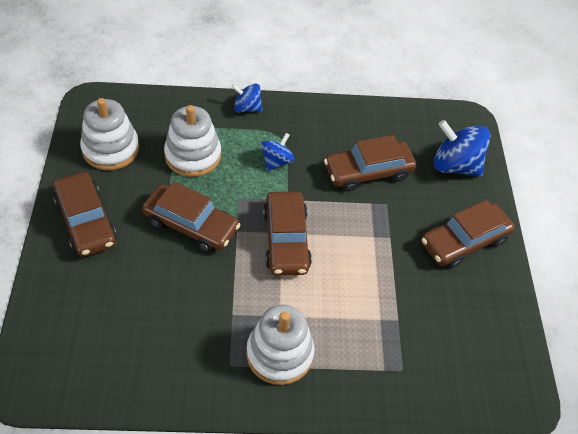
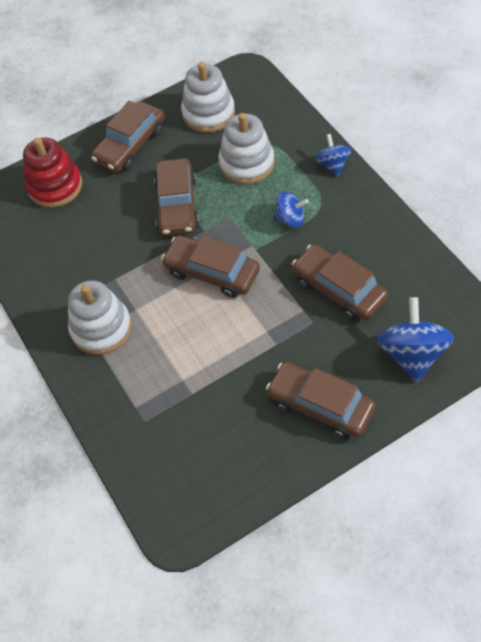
camera: 70 degrees right, 5 degrees up
brown car [263,192,312,275] -> brown car turned 60 degrees clockwise [161,235,260,298]
none -> red stacking toy [23,137,82,208]

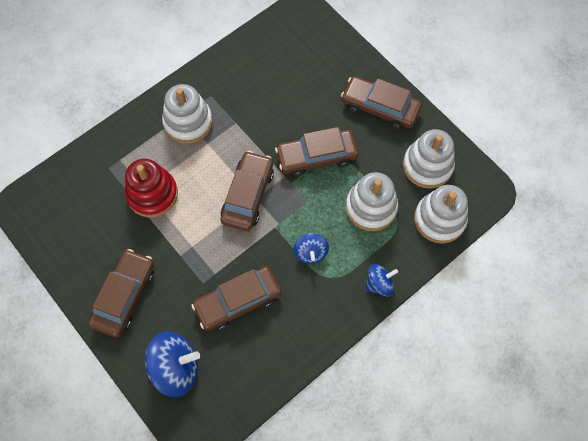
camera: 75 degrees right, 10 degrees up
red stacking toy [23,137,82,208] -> red stacking toy moved to [125,159,178,217]
brown car [292,244,388,321] -> brown car turned 150 degrees counterclockwise [191,266,281,331]
none -> white stacking toy [414,185,468,244]

